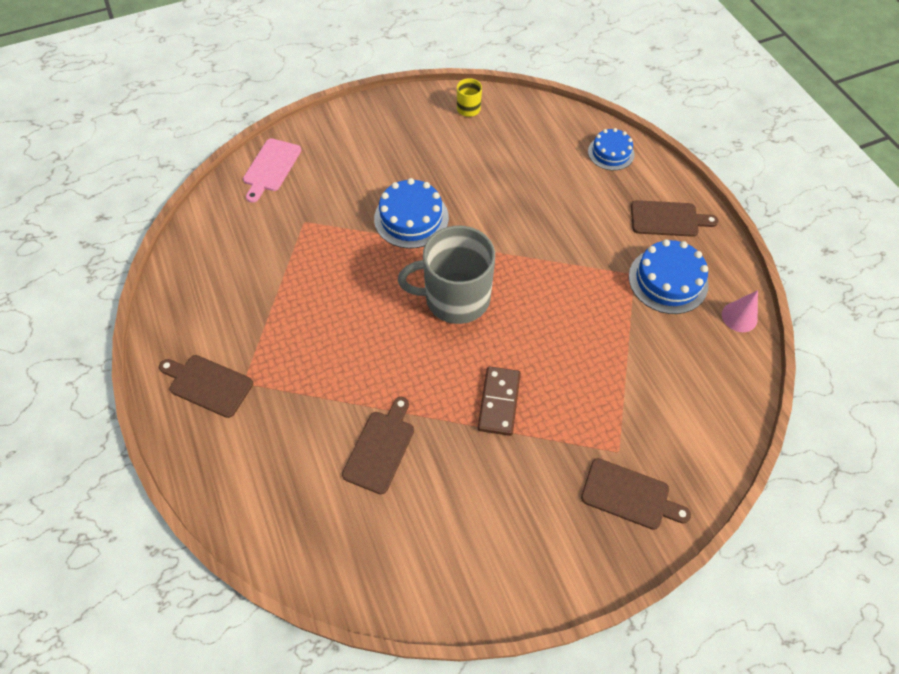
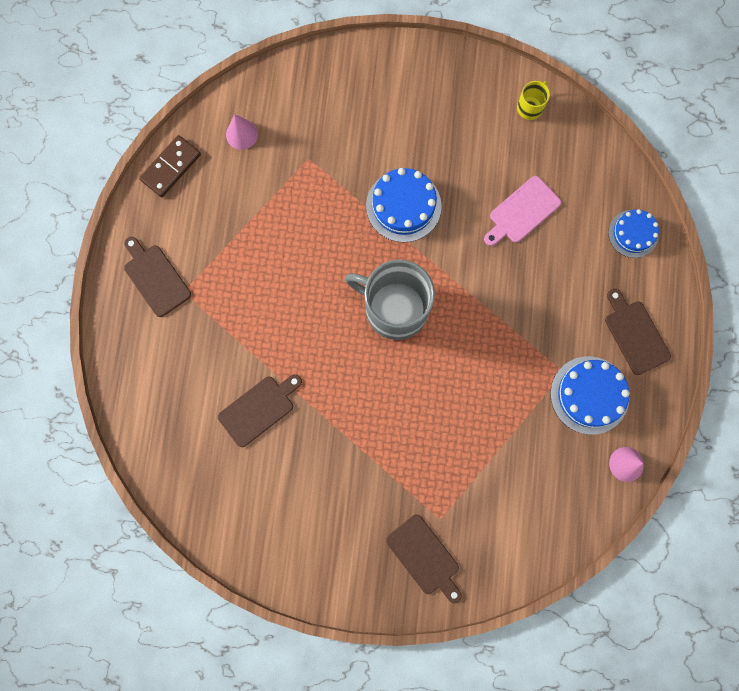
camera: 30 degrees right, 20 degrees up
pink cutting board [243,138,301,203] -> pink cutting board moved to [484,176,561,246]
brown domino [478,366,521,436] -> brown domino moved to [139,135,201,197]
brown cutting board [631,200,719,237] -> brown cutting board turned 150 degrees counterclockwise [605,289,671,375]
none -> pink cone [226,114,258,150]

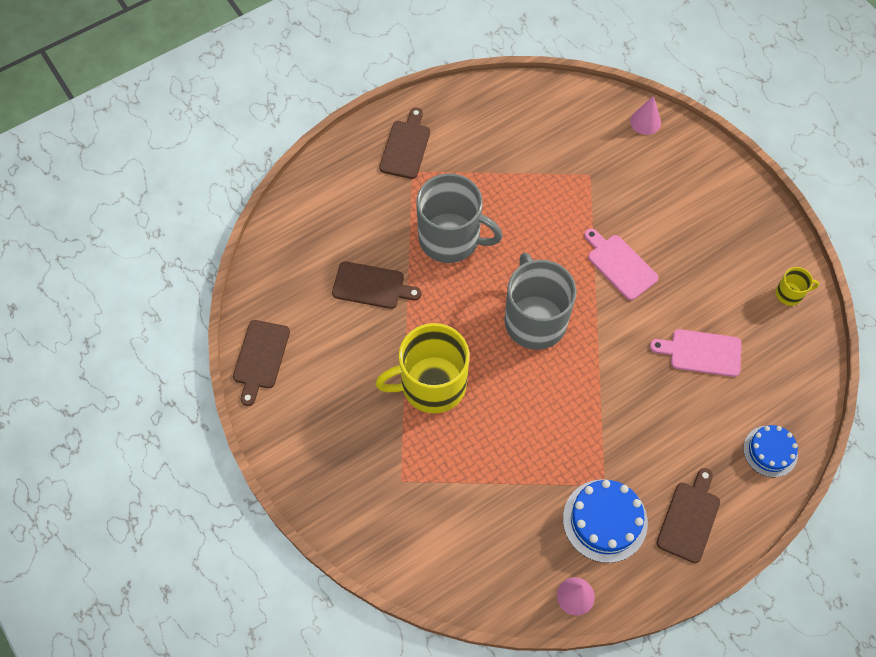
camera: 50 degrees right, 15 degrees down
brown domino [139,135,201,197] -> none
pink cone [226,114,258,150] -> pink cone moved to [630,96,661,135]
blue cake [366,168,442,242] -> pink cutting board [584,228,659,300]
brown cutting board [386,514,462,603] -> brown cutting board moved to [233,320,290,406]
none -> yellow mug [376,323,470,413]
none -> grey mug [416,173,503,263]

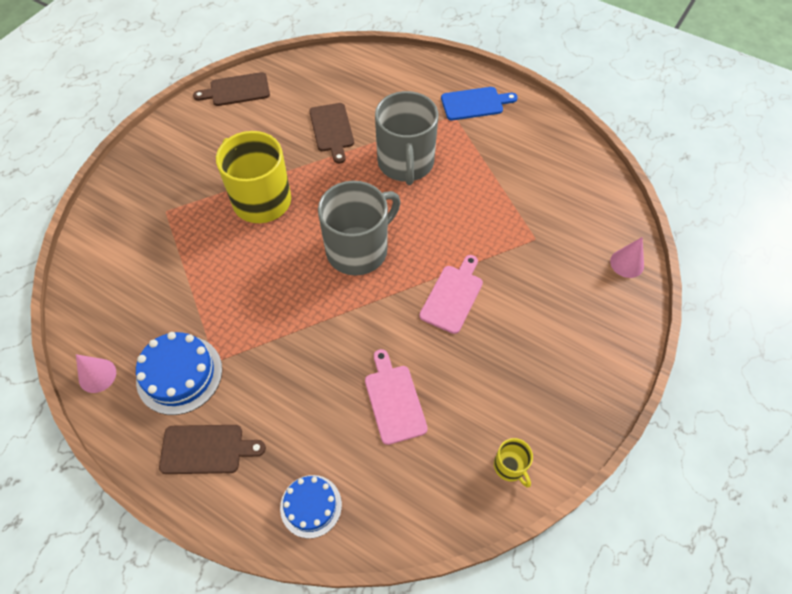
camera: 65 degrees right, 5 degrees down
brown cutting board [379,108,430,179] -> blue cutting board [441,87,518,120]

